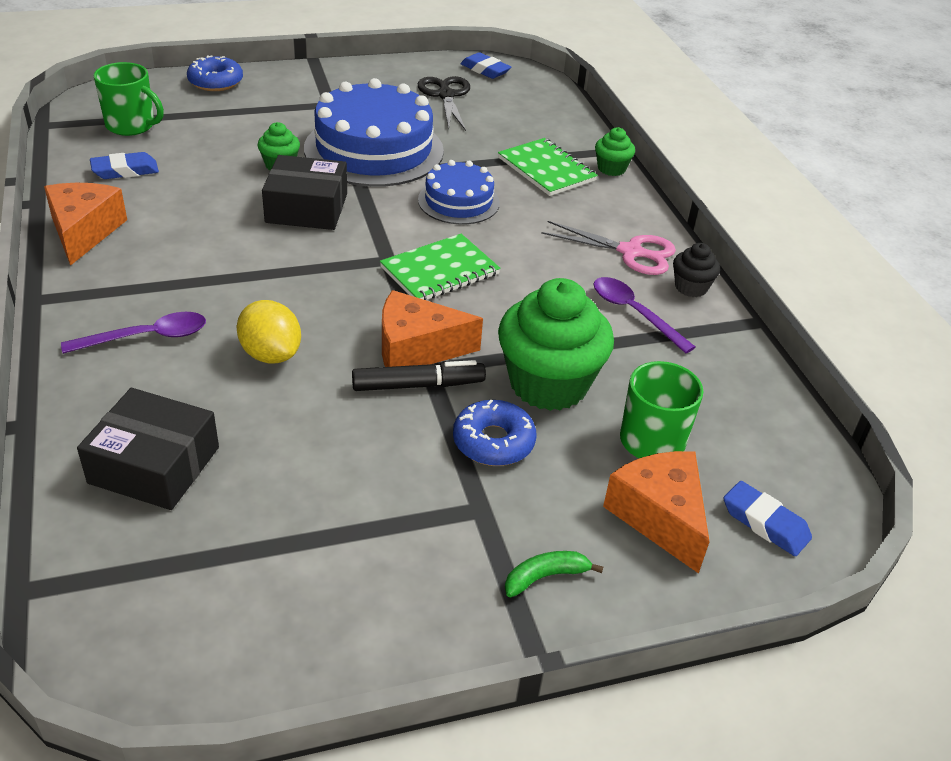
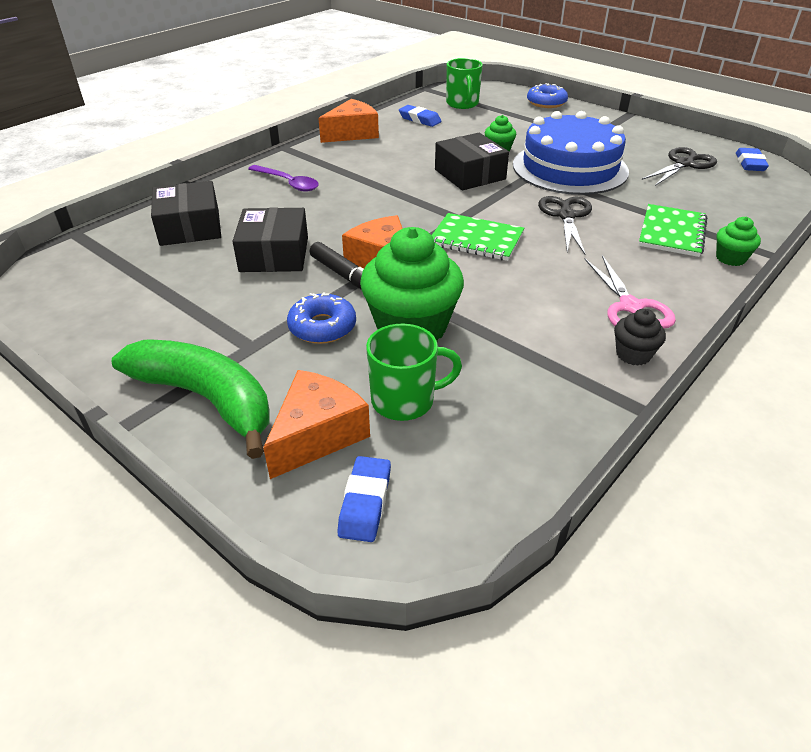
camera: 60 degrees right, 0 degrees up
yellow lemon [236,300,301,364] -> none
blue cake [418,160,500,224] -> black scissors [538,196,592,255]
green banana [505,551,603,597] -> green banana [111,340,270,459], size x2.47
purple spoon [593,277,695,354] -> none
none -> black box [232,208,308,272]

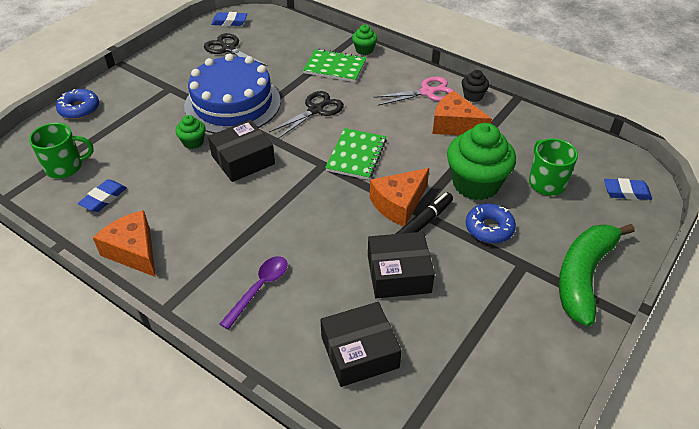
camera: 95 degrees left, 5 degrees up
orange cheese [263,370,370,479] -> orange cheese moved to [432,91,492,135]
black scissors [538,196,592,255] -> black scissors turned 135 degrees clockwise [269,91,344,139]

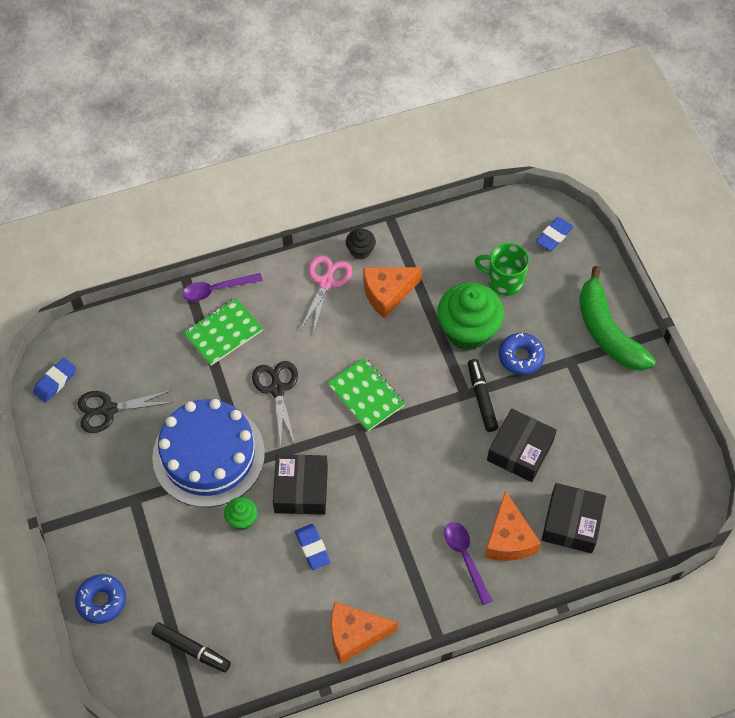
camera: 55 degrees left, 15 degrees up
green mug [29,123,94,179] -> black marker [152,622,231,672]
blue eraser [78,179,127,212] -> blue eraser moved to [295,524,331,570]
green cupcake [352,25,377,55] -> purple spoon [183,273,263,301]
orange cheese [370,168,429,226] -> orange cheese moved to [484,491,541,561]

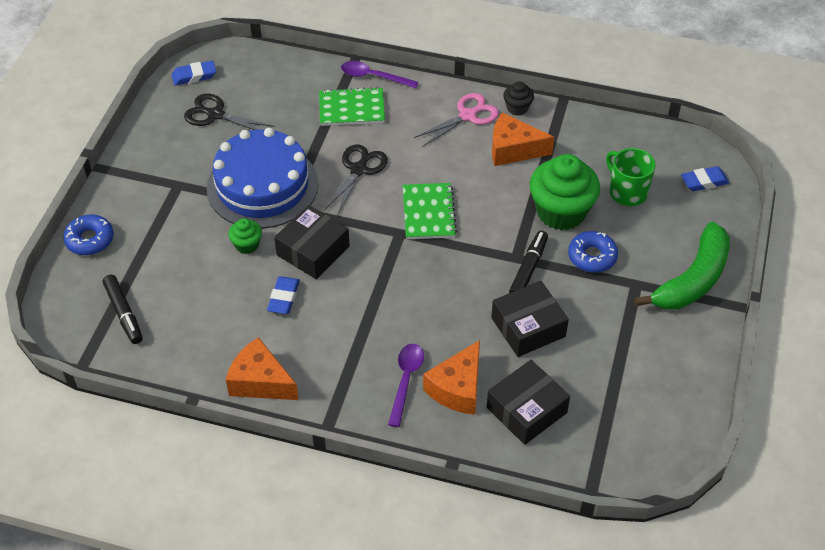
camera: 35 degrees right, 10 degrees down
green banana [579,266,656,371] -> green banana turned 150 degrees counterclockwise [635,222,730,310]

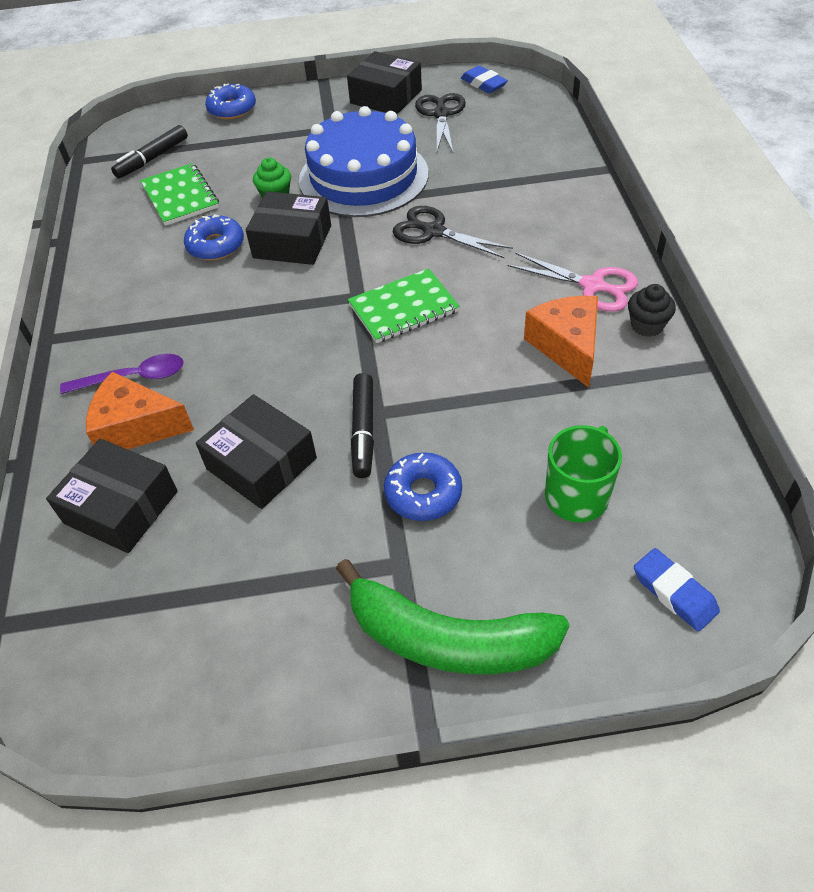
camera: 70 degrees right, 0 degrees up
orange cheese [226,337,299,400] -> none
blue eraser [267,276,300,314] -> blue donut [184,214,244,260]
green notebook [319,87,385,126] -> green notebook moved to [140,163,219,226]
black scissors [324,144,388,216] -> black scissors turned 150 degrees counterclockwise [392,206,513,259]
purple spoon [341,61,418,88] -> none
black marker [509,231,548,293] -> black marker turned 90 degrees clockwise [351,373,374,478]
green cupcake [530,154,600,231] -> none
none -> black box [347,51,422,114]

